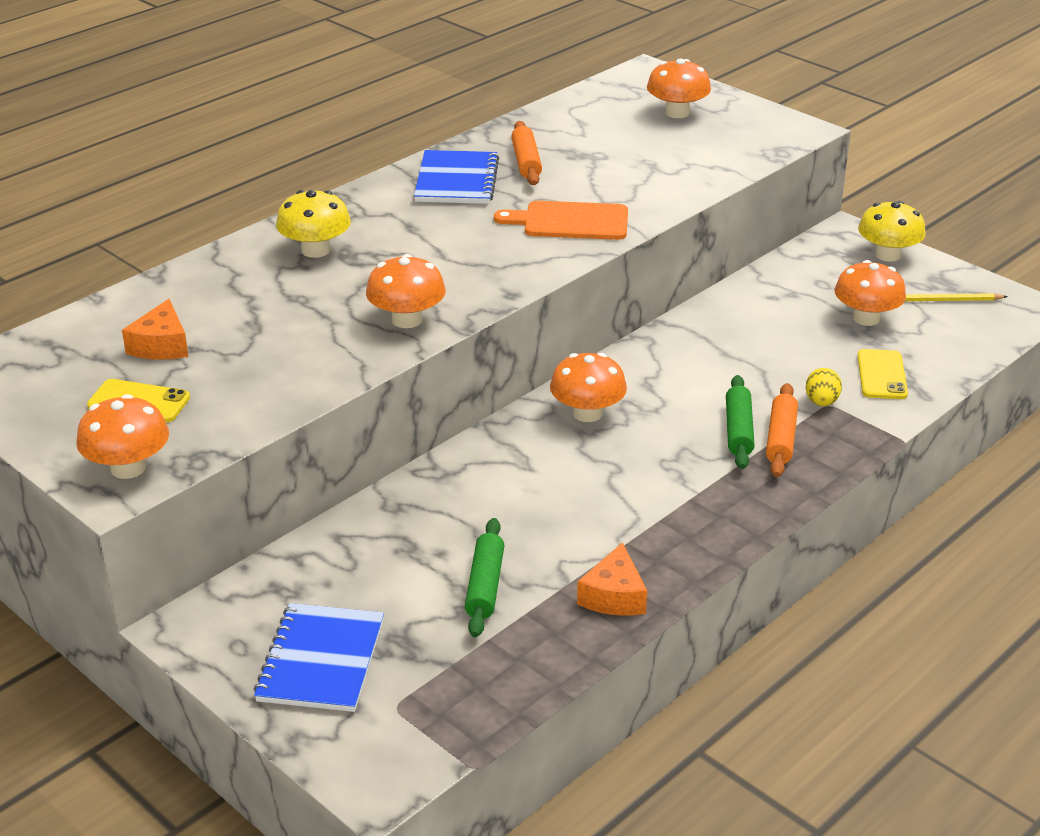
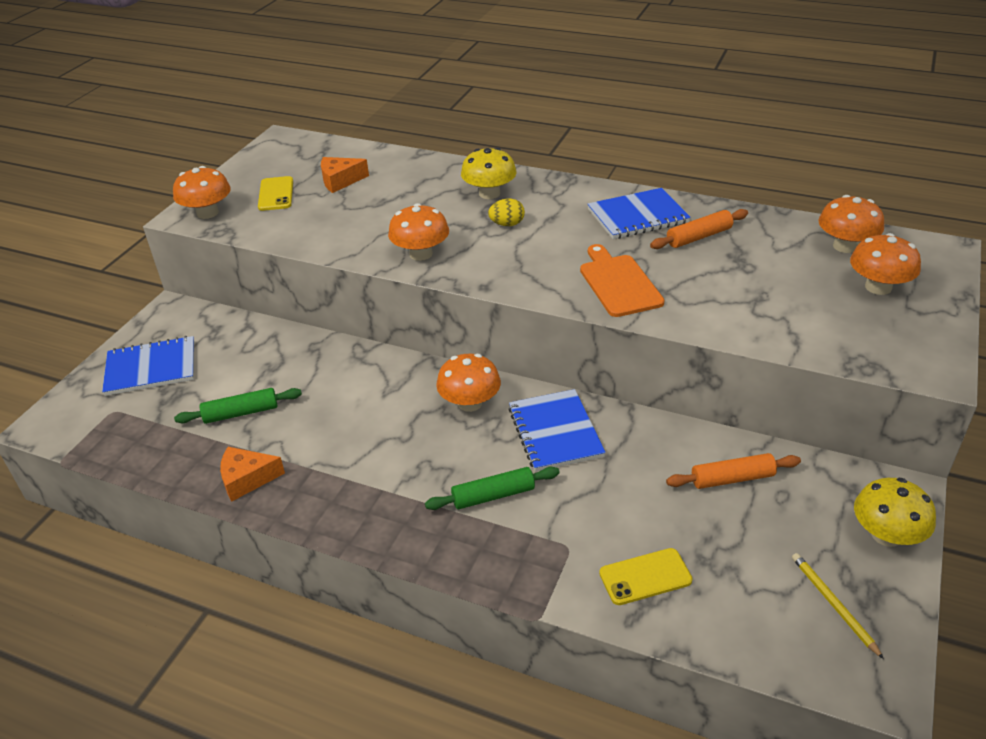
camera: 70 degrees right, 5 degrees up
orange rolling pin [766,383,798,477] -> orange rolling pin moved to [666,453,801,489]
yellow egg [806,368,842,406] -> yellow egg moved to [488,198,525,226]
orange mushroom [834,260,906,326] -> orange mushroom moved to [818,195,884,253]
none -> blue notebook [508,389,606,472]

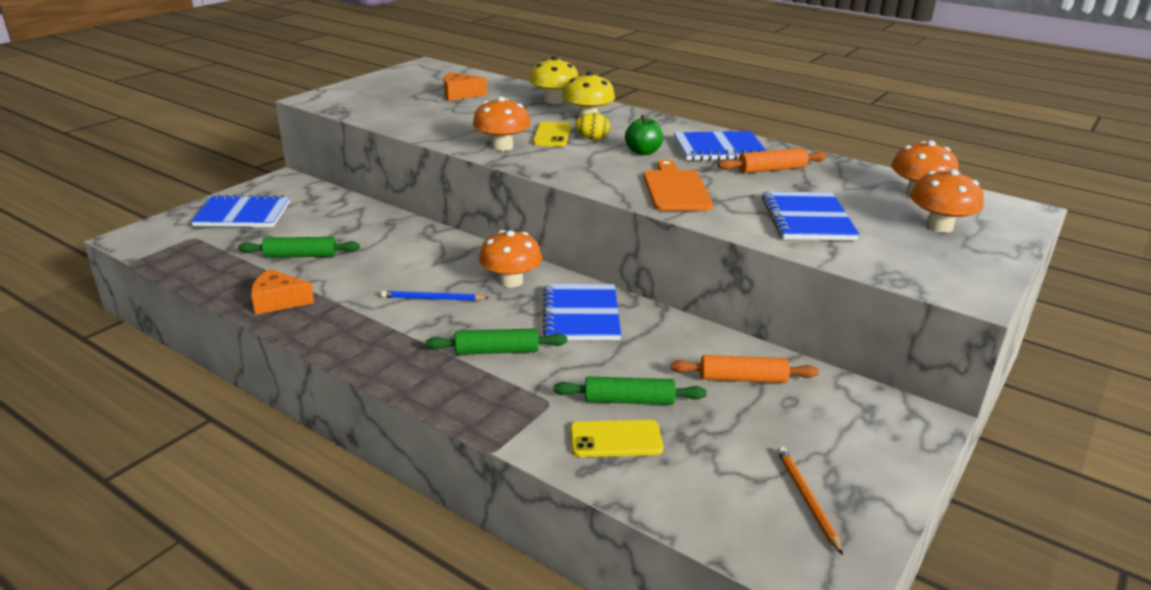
camera: 10 degrees right, 10 degrees down
orange mushroom [173,166,231,219] -> none
yellow phone [258,176,293,211] -> yellow phone moved to [533,121,571,147]
yellow pencil [792,553,884,659] -> orange pencil [777,447,843,555]
yellow mushroom [854,478,936,547] -> yellow mushroom moved to [529,56,578,104]
none -> blue pencil [381,291,489,301]
none -> green rolling pin [554,376,707,405]
none -> green apple [625,115,663,155]
none -> blue notebook [762,191,860,240]

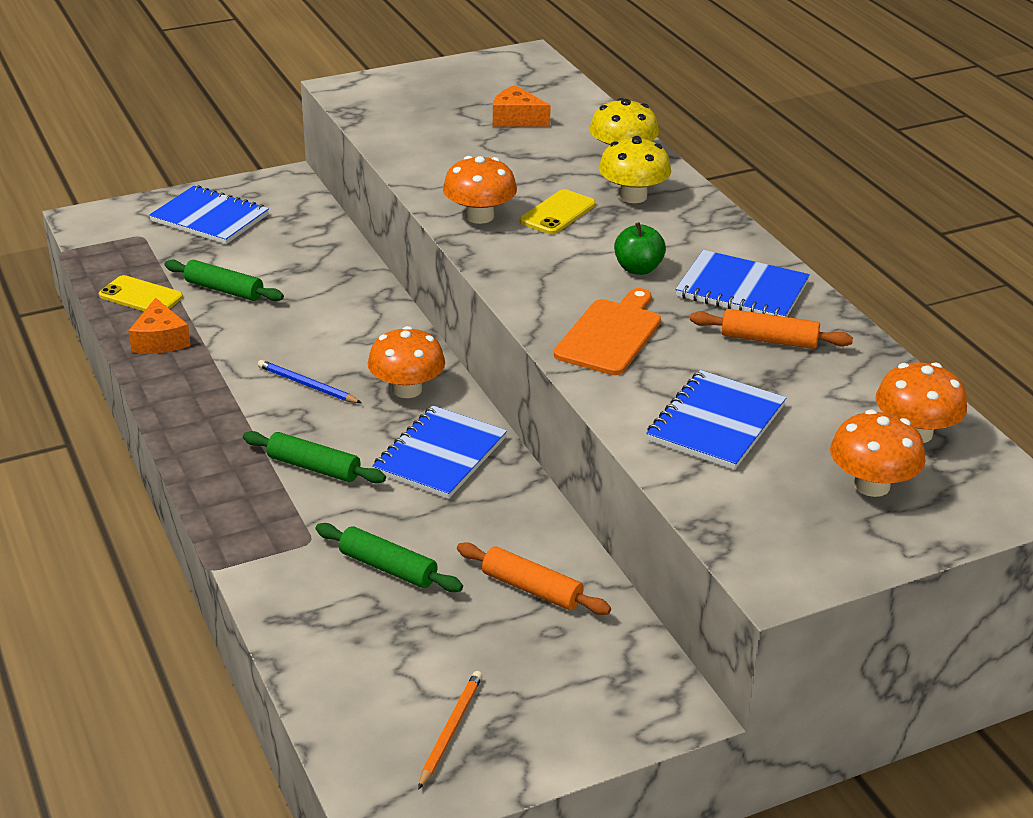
camera: 30 degrees right, 5 degrees up
orange cheese [251,269,314,315] -> orange cheese turned 135 degrees counterclockwise [129,298,191,353]
yellow phone [570,420,663,457] -> yellow phone moved to [99,275,183,311]
yellow egg [575,113,610,140] -> none

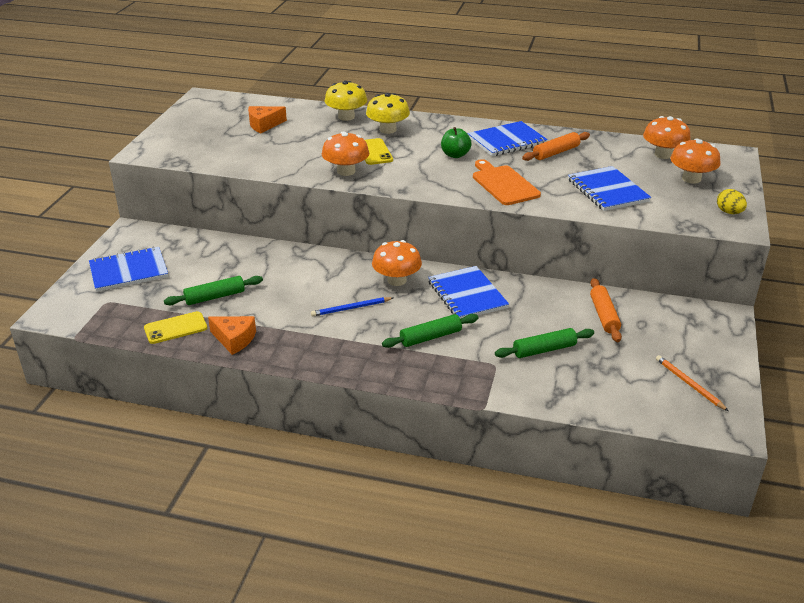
camera: 50 degrees left, 0 degrees up
orange rolling pin [457,542,611,615] -> orange rolling pin turned 75 degrees counterclockwise [590,278,622,342]
none -> yellow egg [717,189,747,214]

